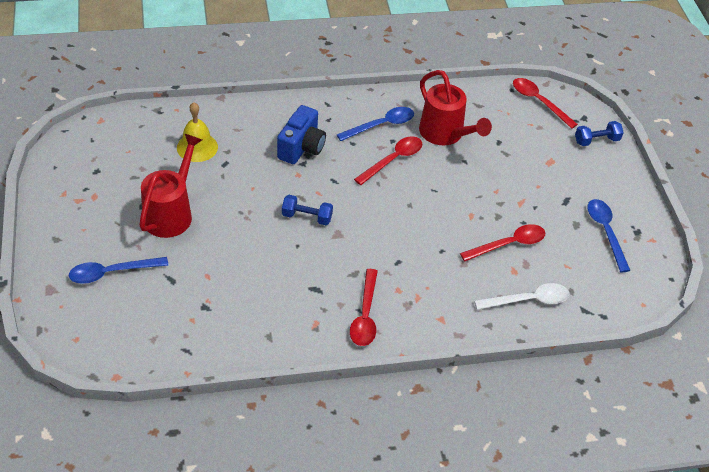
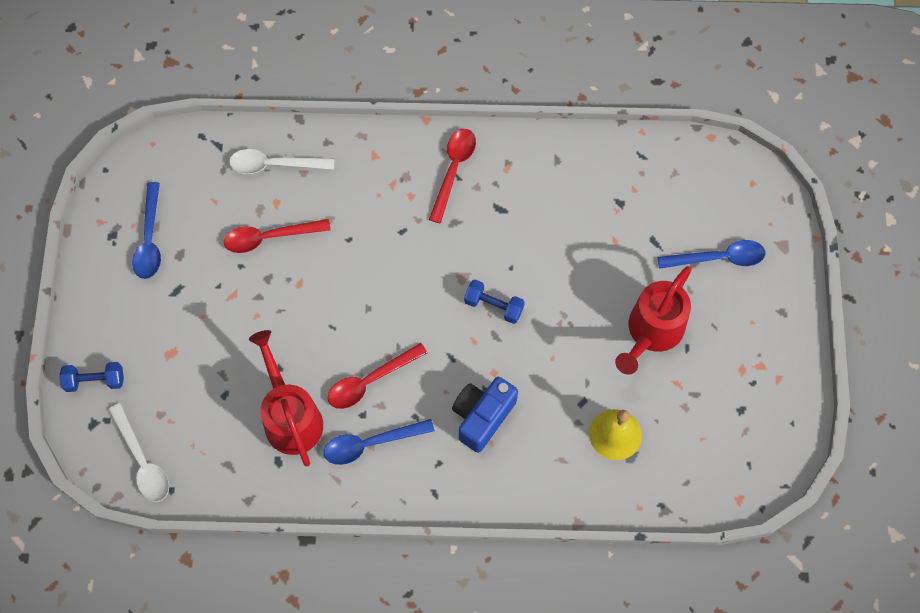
camera: 165 degrees left, 20 degrees up
red spoon [513,78,578,129] -> white spoon [108,403,169,502]

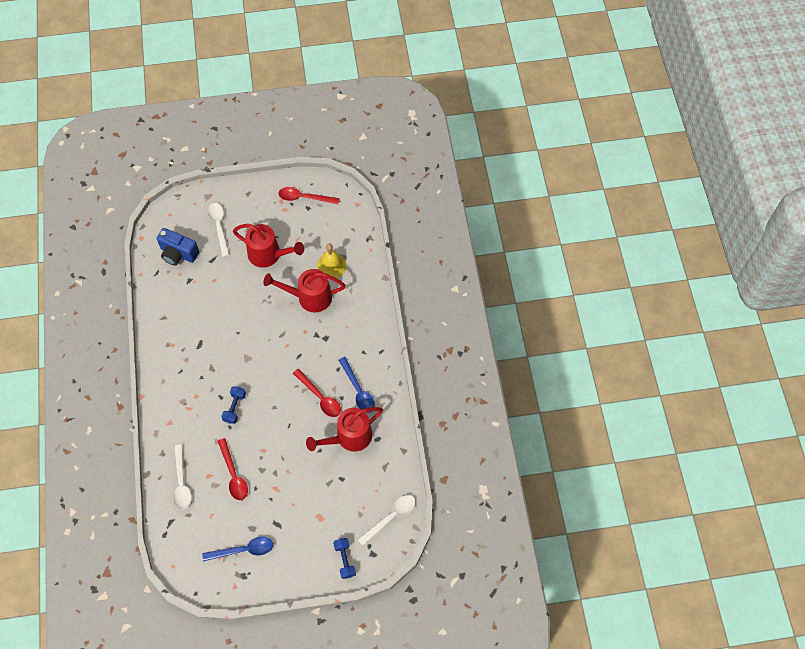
camera: 100 degrees left, 5 degrees down
red spoon [429,129,476,223] -> red spoon moved to [278,187,339,204]
blue camera [452,377,518,453] -> blue camera moved to [157,228,199,266]
blue dumbbell [464,279,525,324] -> blue dumbbell moved to [221,387,246,424]
blue spoon [658,240,766,269] -> white spoon [207,203,230,257]
none -> red watering can [263,269,345,312]

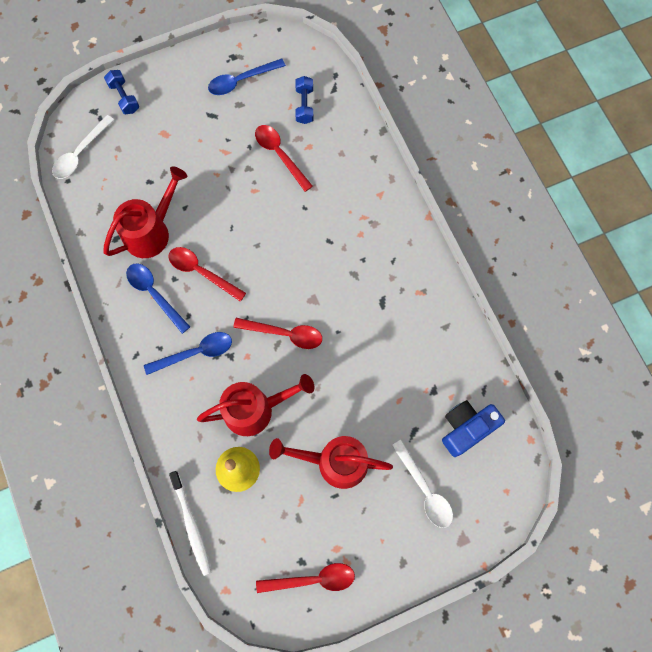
camera: 165 degrees right, 10 degrees up
blue camera [157,228,199,266] -> blue camera turned 45 degrees counterclockwise [442,400,505,457]
white spoon [173,444,192,510] -> none
blue dumbbell [221,387,246,424] -> blue dumbbell moved to [295,76,313,124]
none -> blue spoon [144,332,232,375]
none -> white toothbrush [169,471,211,576]
none -> red spoon [233,318,322,349]

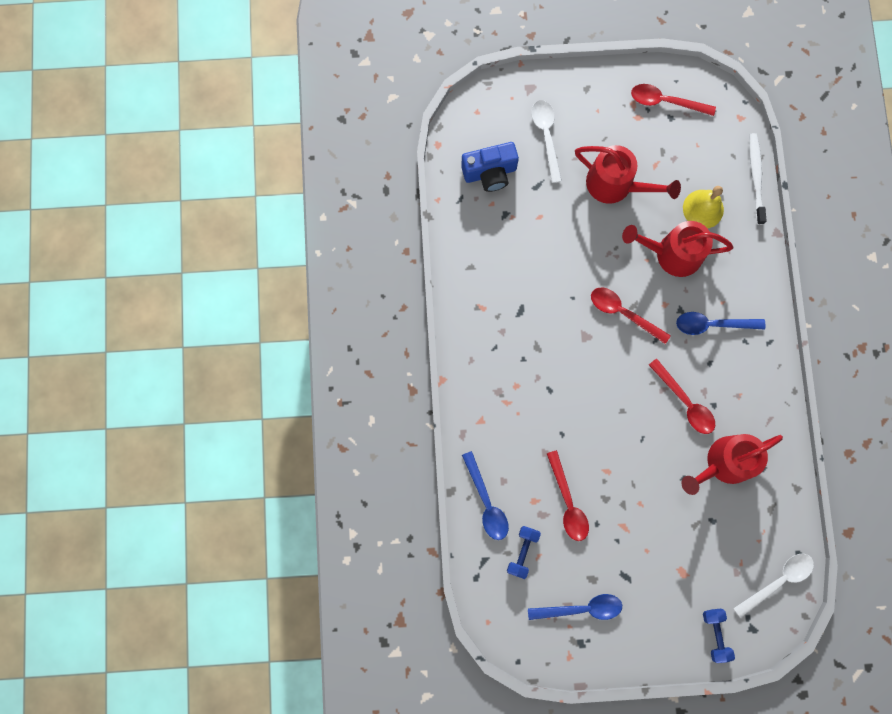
camera: 160 degrees left, 5 degrees up
blue spoon [126,263,190,334] -> blue spoon moved to [462,451,509,540]

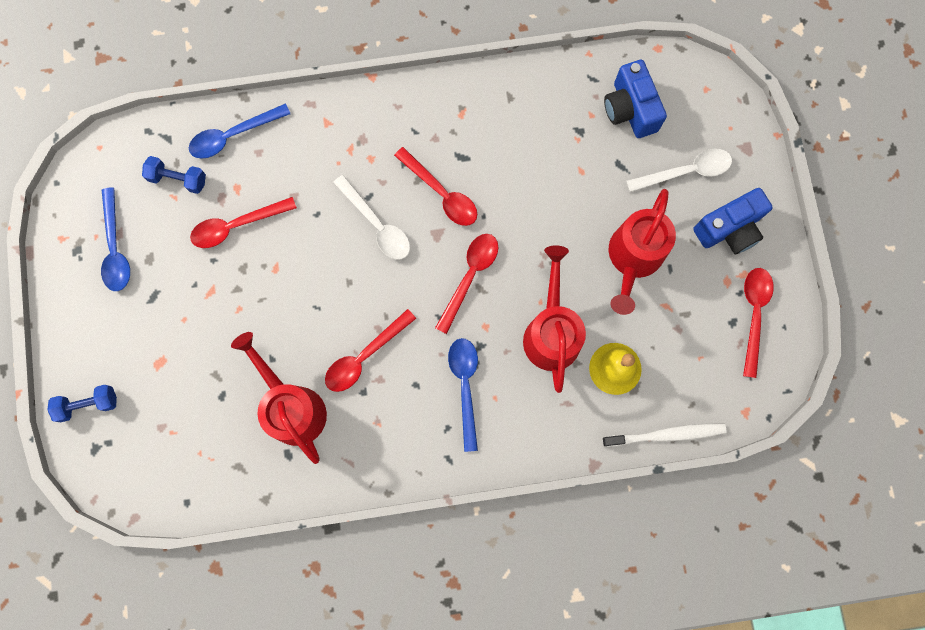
camera: 85 degrees right, 0 degrees up
white spoon [733,554,814,618] -> white spoon moved to [333,175,410,260]
none -> red spoon [394,147,477,226]
none -> blue camera [693,188,773,254]

